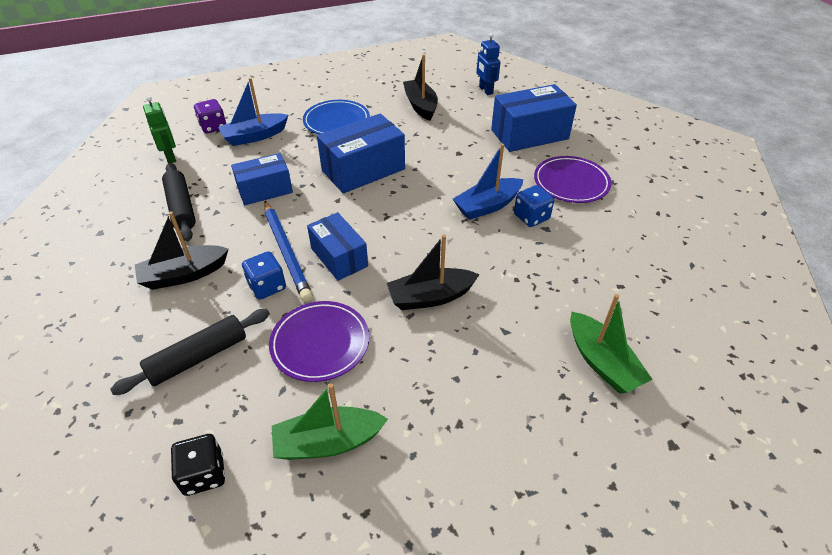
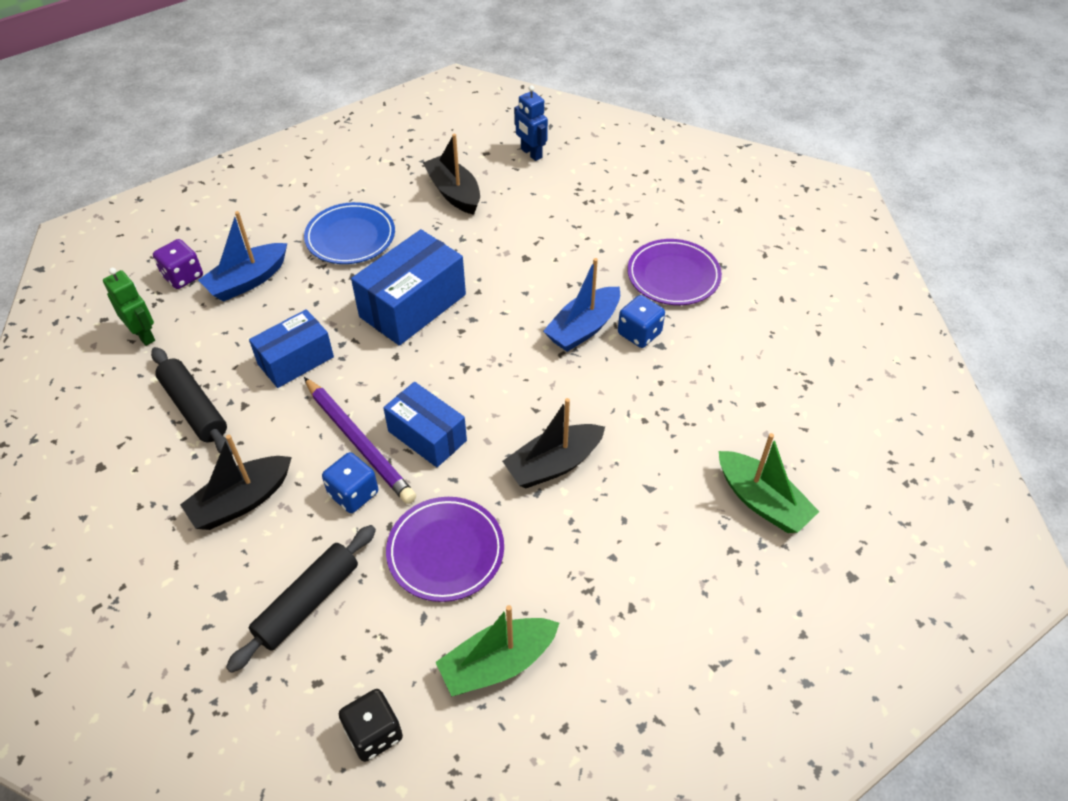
camera: 15 degrees left, 5 degrees up
blue pencil [264,201,313,302] -> purple pencil [304,377,416,504]
blue box [491,84,577,152] -> none

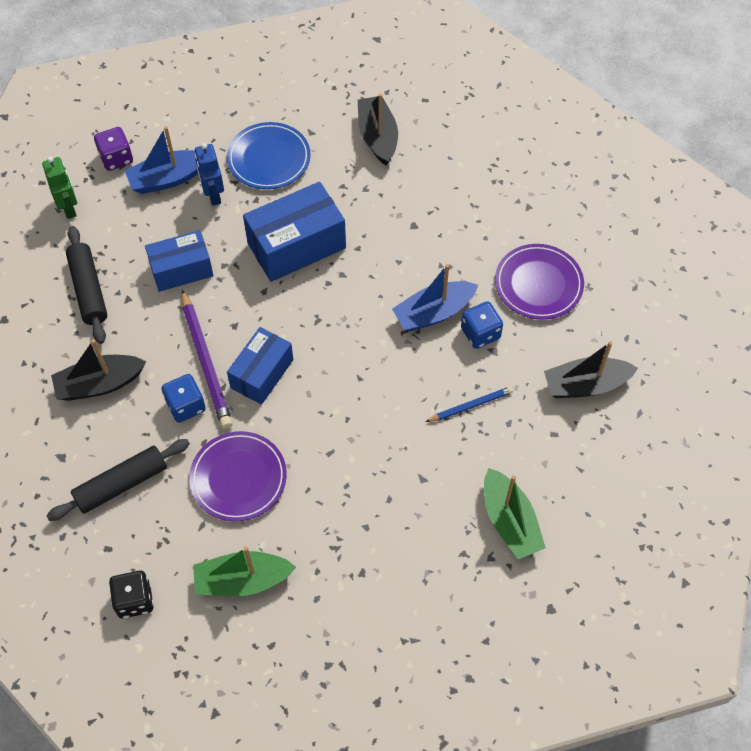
camera: 20 degrees right, 10 degrees up
blue box [383,382,467,467] -> blue box turned 60 degrees clockwise [227,327,293,405]
black boat [502,398,605,489] -> black boat moved to [544,341,638,398]
blue robot [514,85,548,161] -> blue robot moved to [195,143,224,206]
none -> blue pencil [426,386,513,422]

